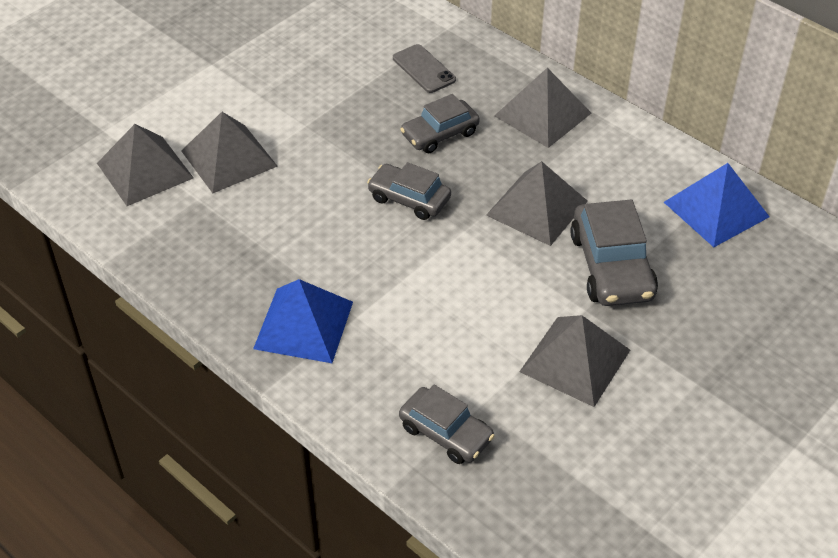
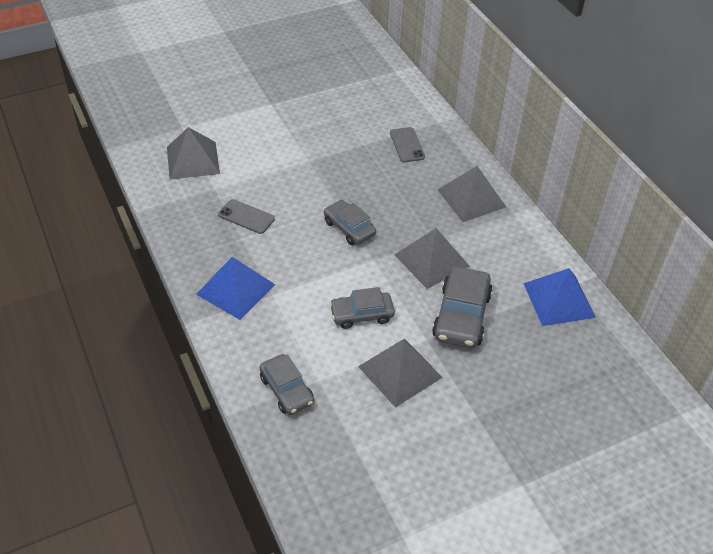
camera: 20 degrees right, 0 degrees up
grey pyramid [181,112,278,193] -> none
grey car [400,94,480,153] -> grey car moved to [329,287,395,329]
none -> grey phone [218,199,275,234]

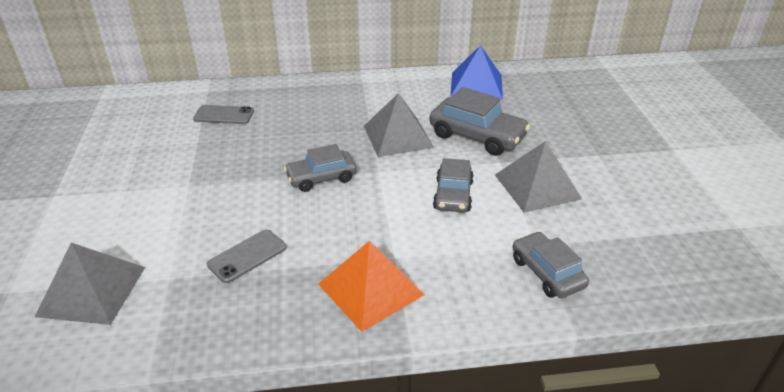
camera: 70 degrees left, 10 degrees down
blue pyramid [196,257,275,320] -> orange pyramid [318,241,425,332]
grey car [260,354,314,415] -> grey car turned 105 degrees counterclockwise [513,232,589,298]
grey pyramid [438,166,506,222] -> none

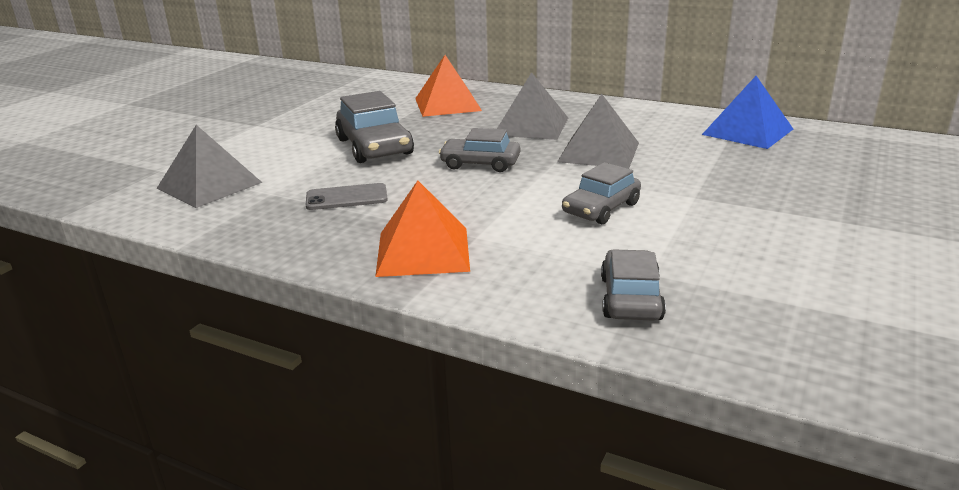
camera: 35 degrees right, 10 degrees down
grey phone [193,105,254,124] -> orange pyramid [415,55,482,117]
grey car [429,87,530,156] -> grey car moved to [335,91,414,163]
grey pyramid [495,141,582,213] -> grey pyramid moved to [497,72,568,140]

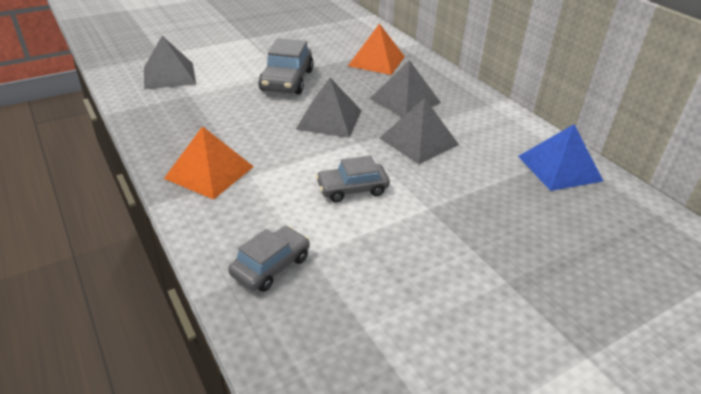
camera: 30 degrees right, 10 degrees up
grey phone [306,183,388,210] -> none
grey car [439,128,520,172] -> grey pyramid [296,78,362,138]

